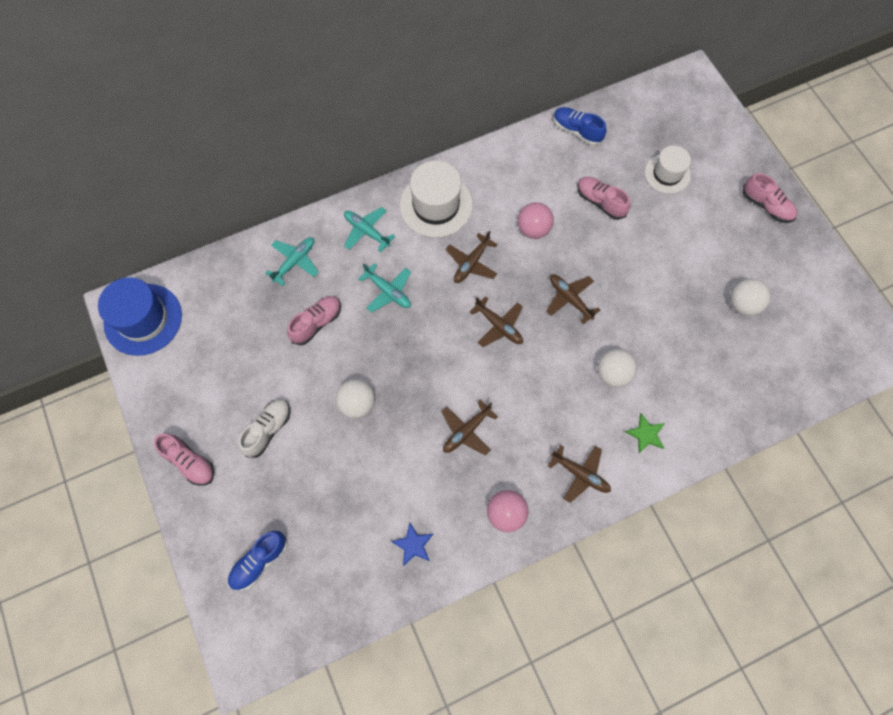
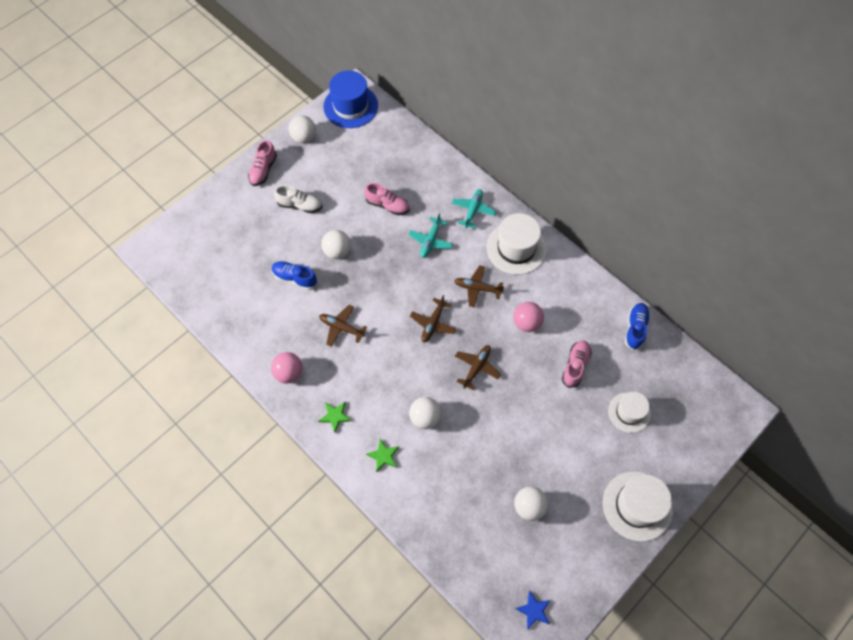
camera: 70 degrees right, 5 degrees down
blue shoe [228,531,288,591] -> blue shoe moved to [272,261,317,290]
turquoise plane [266,237,319,286] -> none
blue star [391,523,433,566] -> blue star moved to [515,590,550,630]
brown plane [548,445,611,503] -> green star [318,402,352,432]
pink shoe [743,173,798,223] -> white hat [603,471,673,542]
none -> white ball [289,115,316,143]

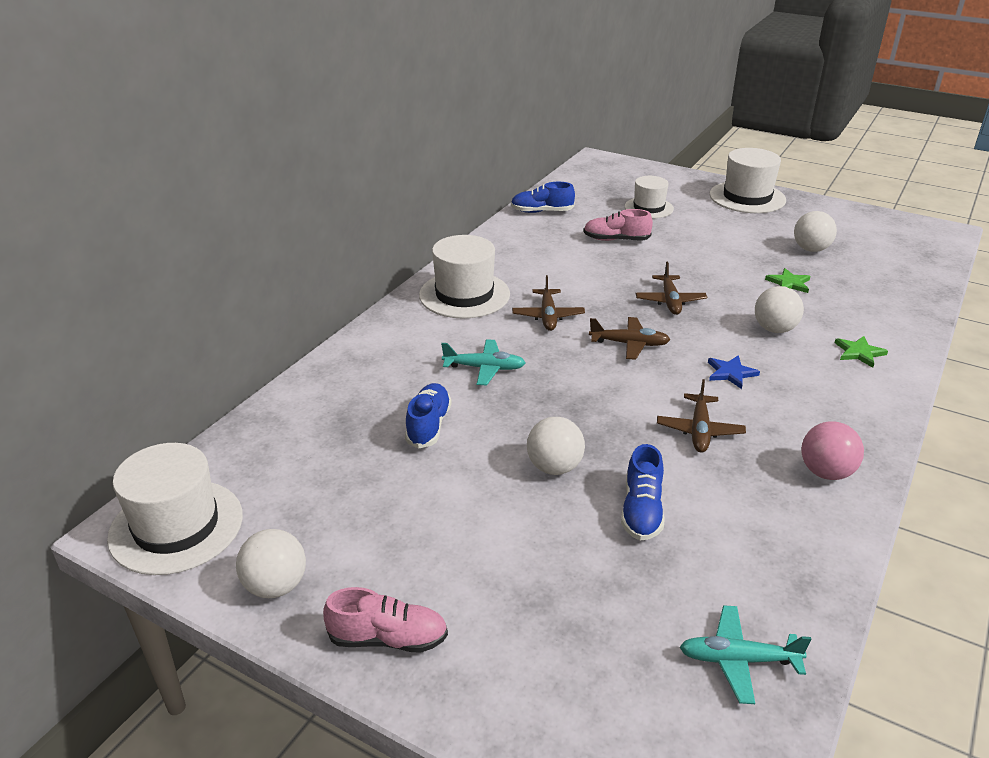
camera: 105 degrees left, 30 degrees down
white shoe [274,185,322,213] -> none
green star [318,402,352,432] -> green star moved to [765,268,810,293]
blue hat [323,71,378,128] -> white hat [107,443,243,575]
pink shoe [364,183,410,215] -> blue shoe [405,383,452,449]
turquoise plane [452,189,496,229] -> turquoise plane moved to [679,605,811,704]
brown plane [455,345,501,391] -> brown plane turned 105 degrees counterclockwise [636,262,707,315]
pink ball [513,302,544,332] -> none
blue star [515,590,550,630] -> blue star moved to [708,355,760,389]

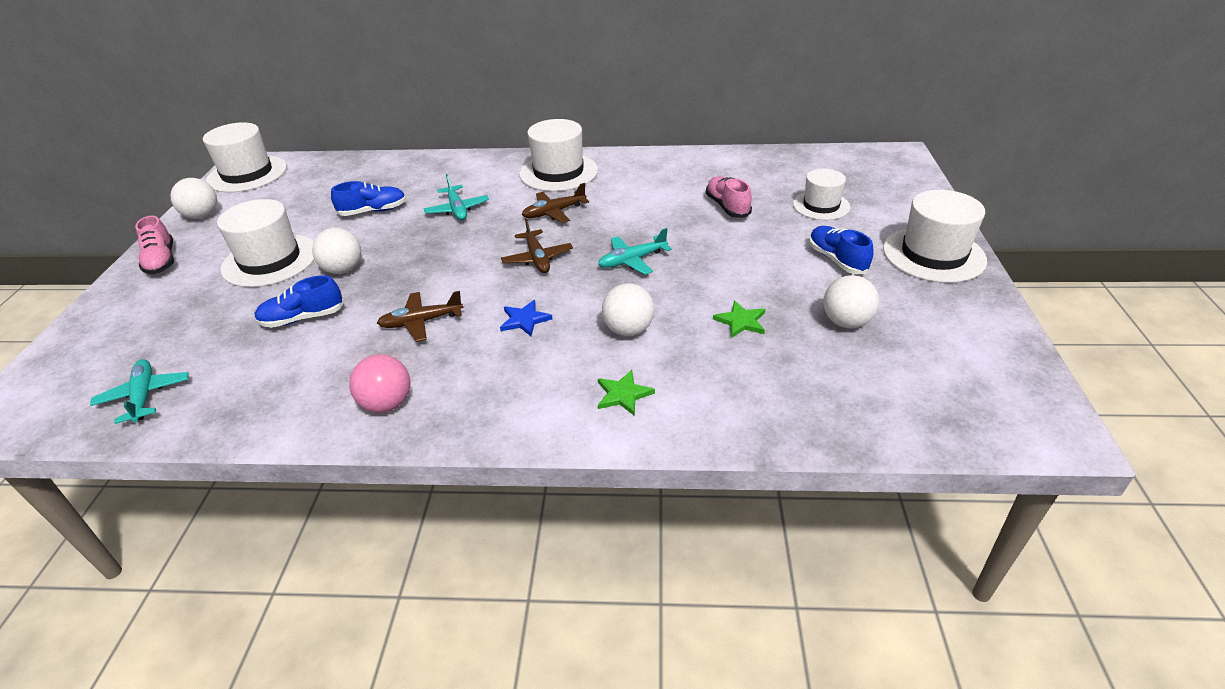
camera: 65 degrees right, 5 degrees up
blue shoe [511,182,575,213] -> blue shoe moved to [809,226,874,274]
brown plane [636,262,707,315] -> turquoise plane [598,228,672,275]
none -> white hat [217,199,315,287]

